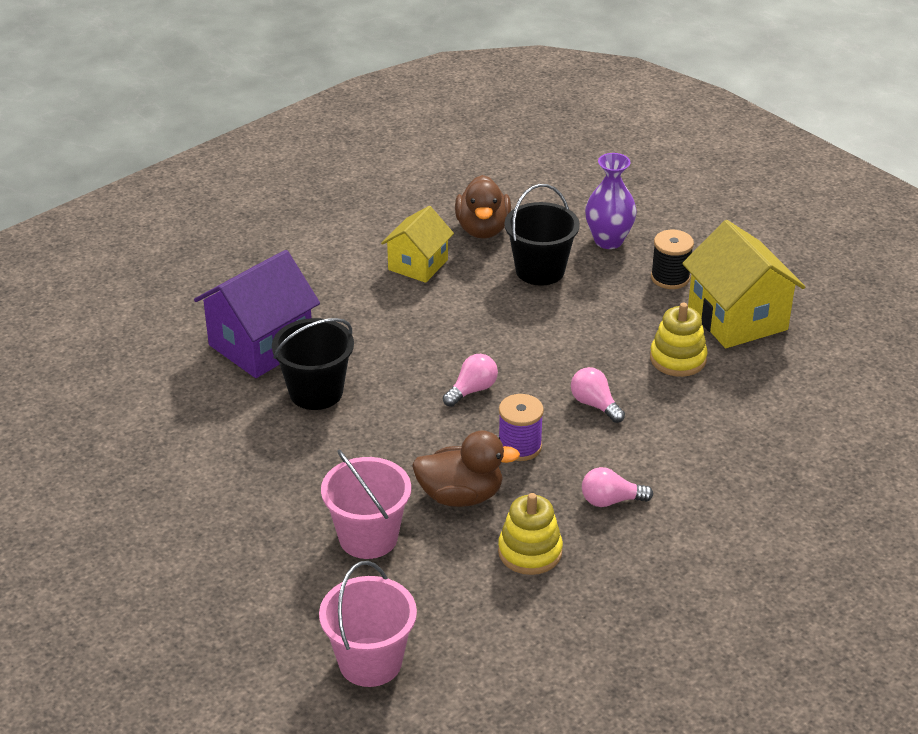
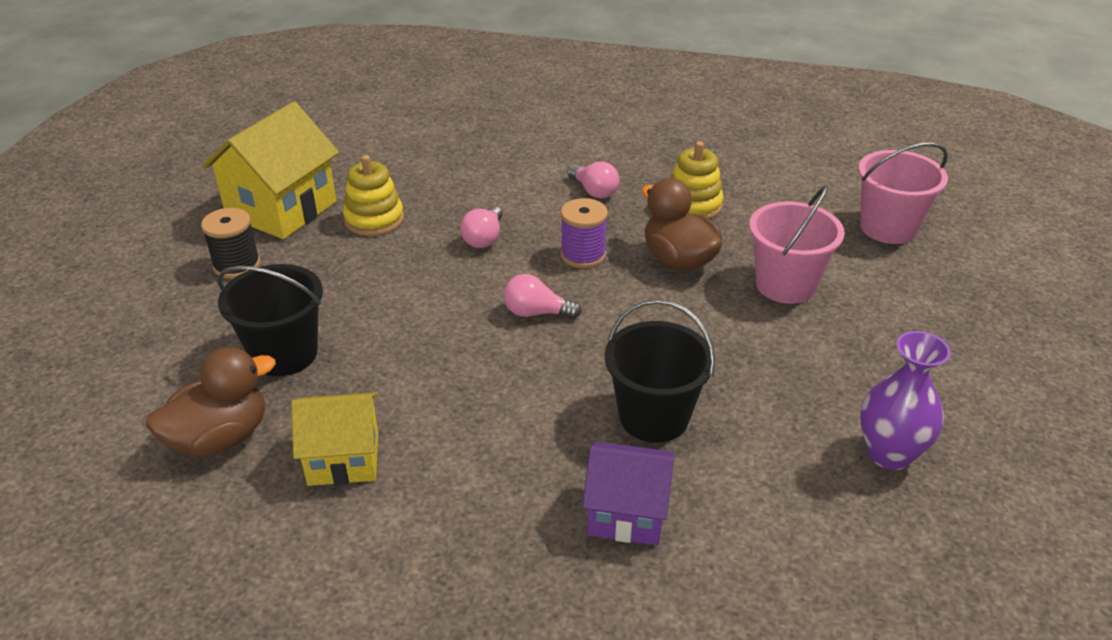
camera: 125 degrees left, 0 degrees up
purple house [194,250,320,378] -> purple house [582,442,675,546], size x0.63
purple vase [585,153,637,249] -> purple vase moved to [860,331,951,470]

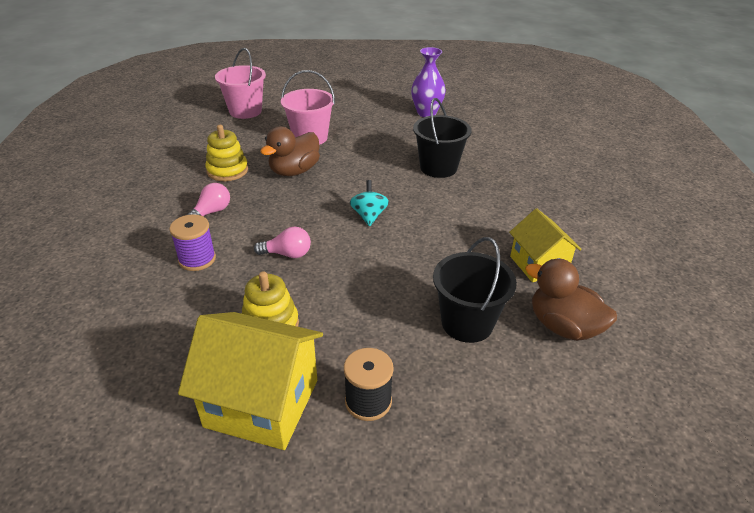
camera: 105 degrees left, 0 degrees up
pink light bulb [504,274,582,319] -> turquoise spinning top [350,180,389,226]
purple spool [561,198,608,268] -> purple spool moved to [169,214,216,271]
purple house [582,442,675,546] -> none

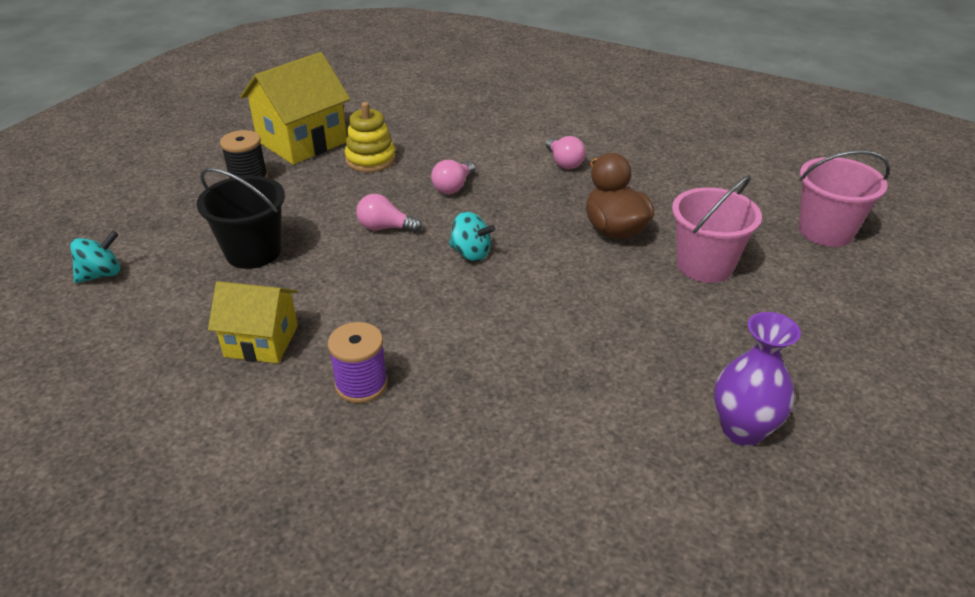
camera: 120 degrees right, 0 degrees up
purple spool [169,214,216,271] -> purple spool moved to [328,322,388,403]
yellow stacking toy [205,125,248,181] -> none
black bucket [413,98,471,178] -> none
brown duck [525,259,617,341] -> none
none -> turquoise spinning top [70,231,120,283]
none -> pink light bulb [356,194,422,233]

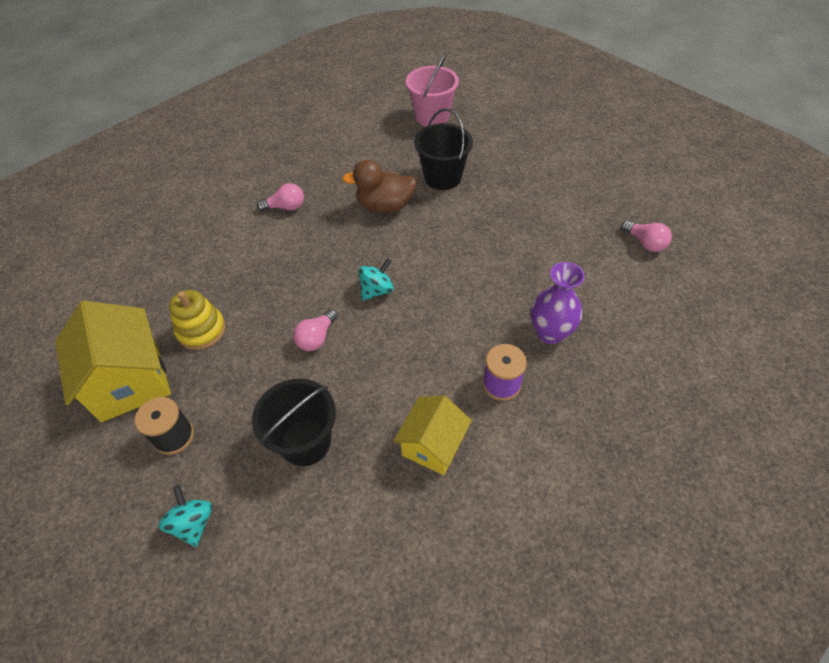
camera: 70 degrees left, 15 degrees up
turquoise spinning top [70,231,120,283] -> turquoise spinning top moved to [158,485,213,547]
pink light bulb [431,160,475,194] -> pink light bulb moved to [621,221,672,252]
pink bucket [672,175,762,283] -> black bucket [414,108,473,190]
purple vase [714,312,801,446] -> purple vase moved to [531,262,585,344]

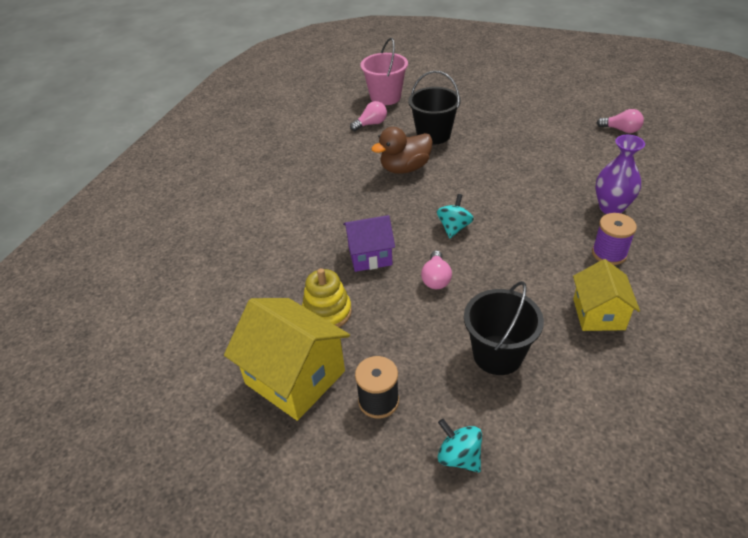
camera: 25 degrees left, 10 degrees down
pink light bulb [257,183,304,211] -> pink light bulb moved to [350,101,387,131]
none -> purple house [343,215,395,272]

